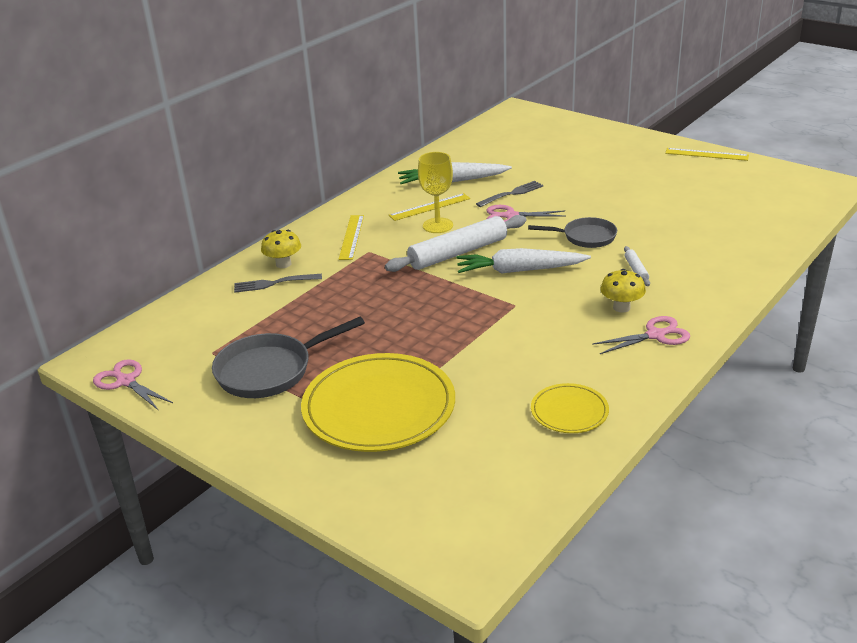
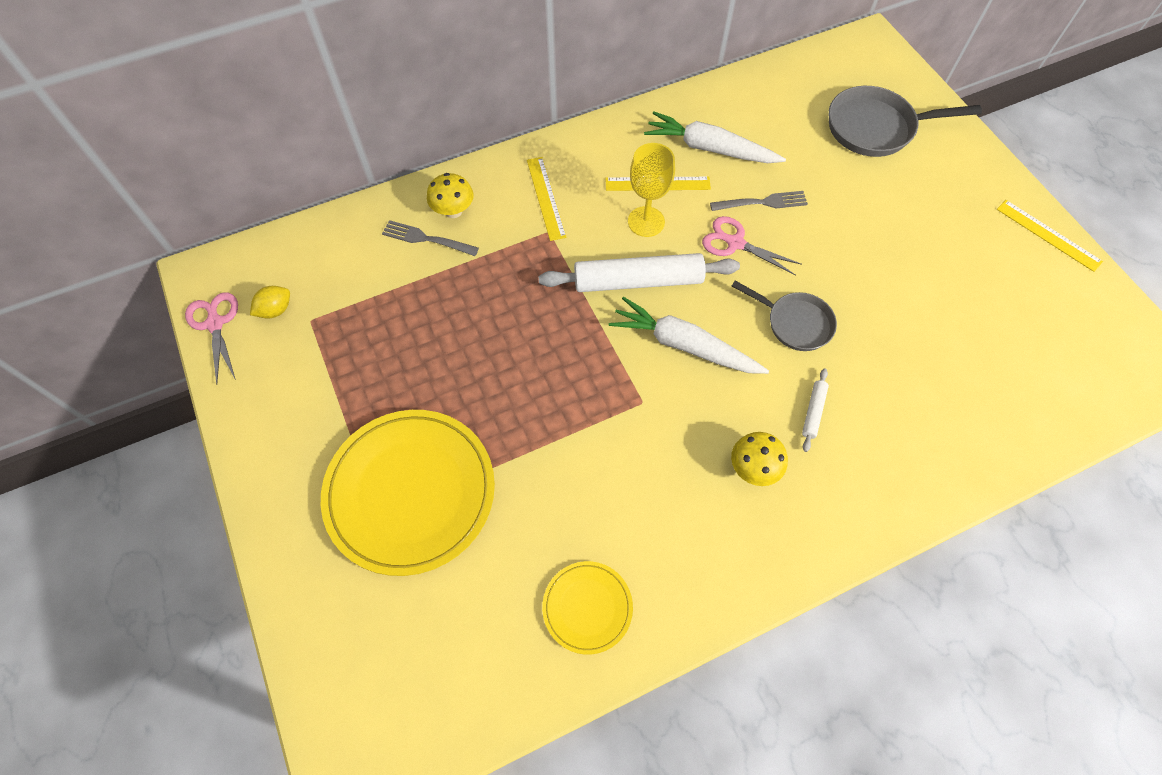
camera: 25 degrees right, 30 degrees up
grey pan [212,317,365,398] -> grey pan moved to [829,86,982,157]
yellow ruler [338,215,364,260] -> yellow ruler turned 45 degrees counterclockwise [527,157,566,241]
pink scissors [592,316,690,354] -> none
none -> yellow lemon [250,286,290,319]

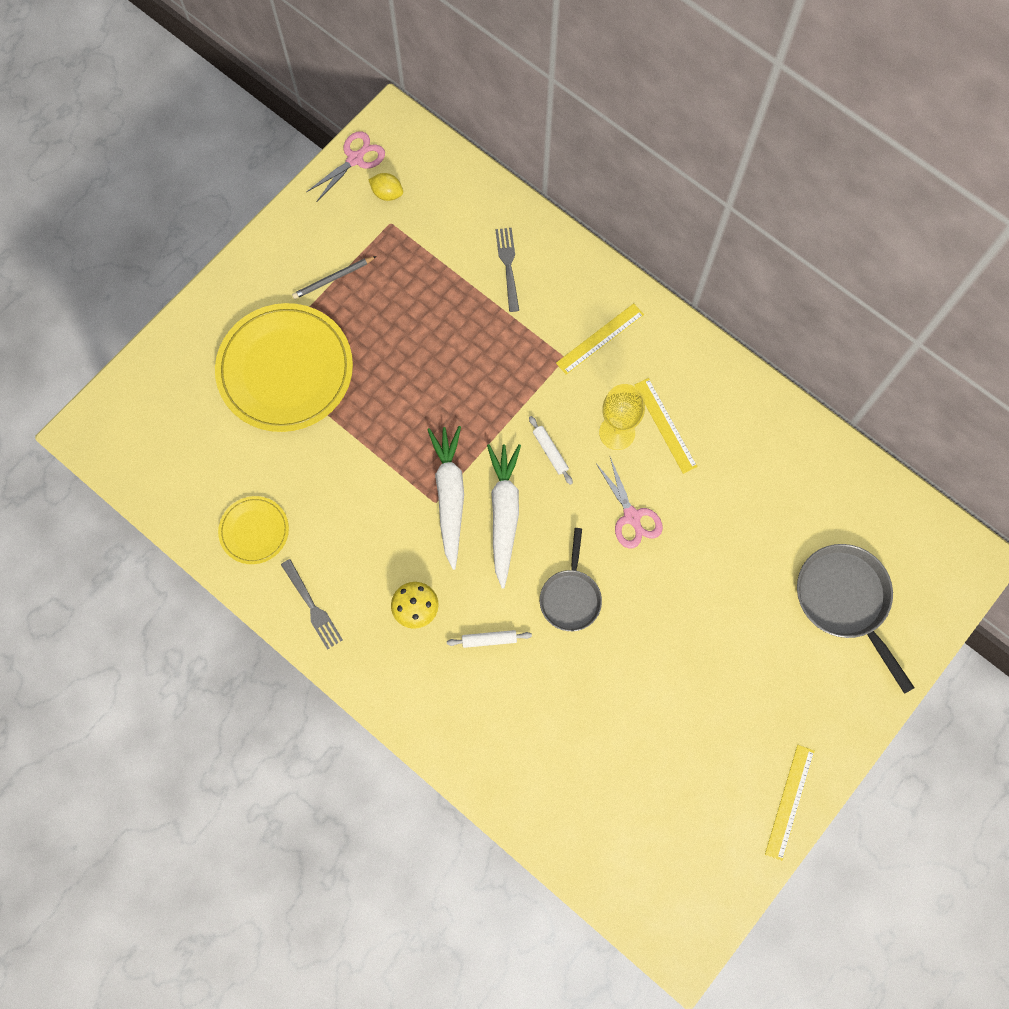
camera: 65 degrees right, 10 degrees up
yellow mushroom [427,173,474,218] -> none
white rolling pin [538,253,740,292] -> white rolling pin [529,416,573,485], size x0.44
white carrot [644,112,786,163] -> white carrot moved to [427,426,464,570]
pink scissors [702,216,802,276] -> pink scissors turned 150 degrees clockwise [596,457,663,548]
grey fork [710,191,808,211] -> grey fork moved to [281,559,343,650]
none -> grey pencil [292,256,376,299]

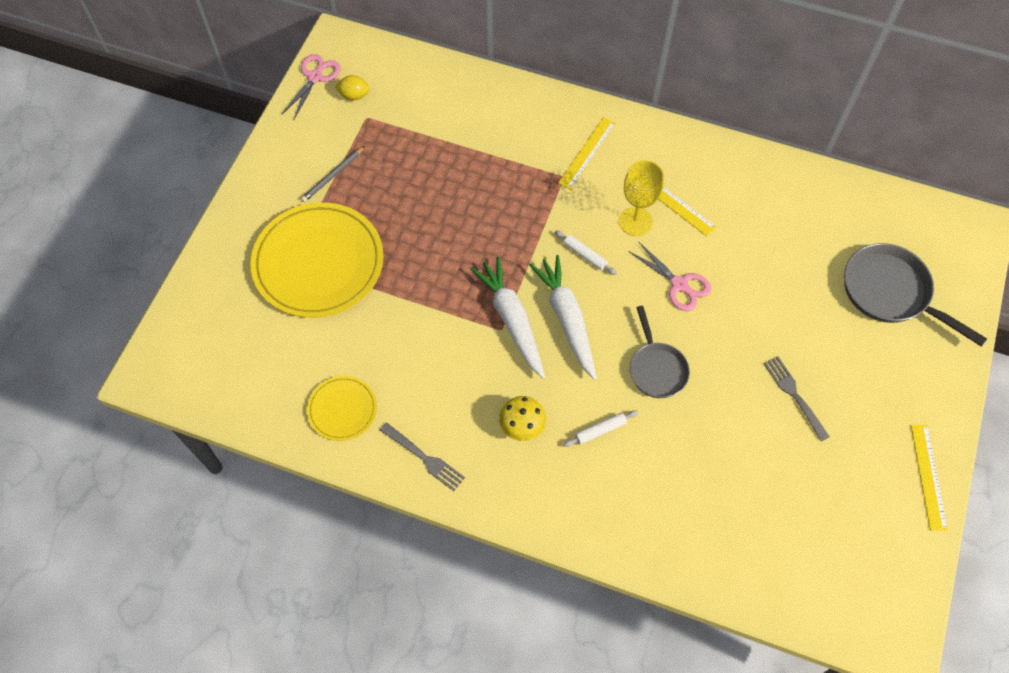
camera: 20 degrees left, 10 degrees down
grey fork [495,228,519,312] -> grey fork moved to [763,356,830,441]

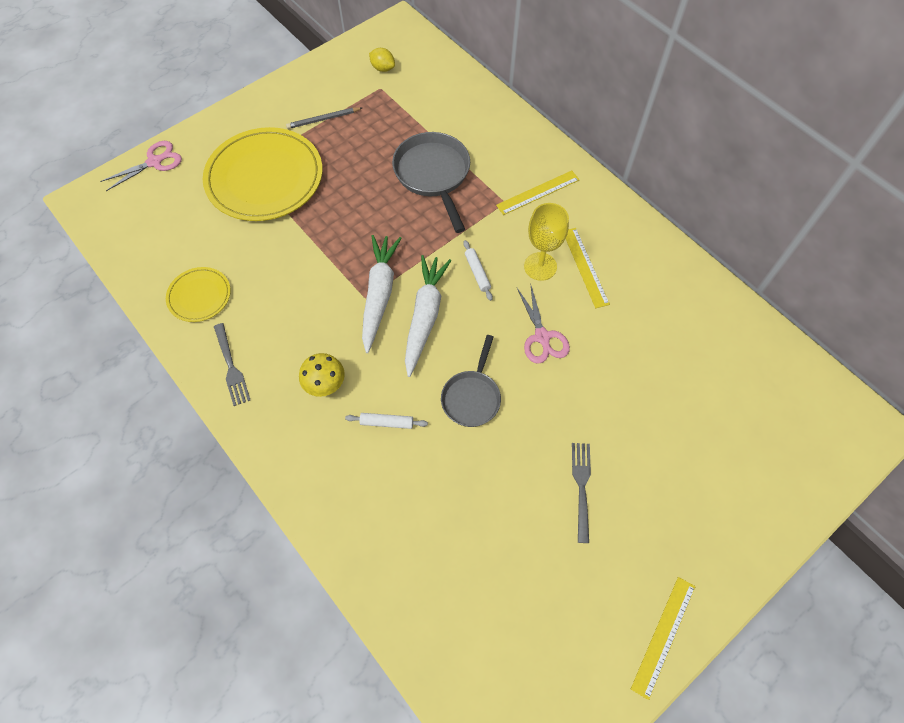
camera: 30 degrees right, 0 degrees up
pink scissors [282,54,341,119] -> pink scissors moved to [100,141,182,191]
grey pan [844,243,987,346] -> grey pan moved to [392,132,470,233]

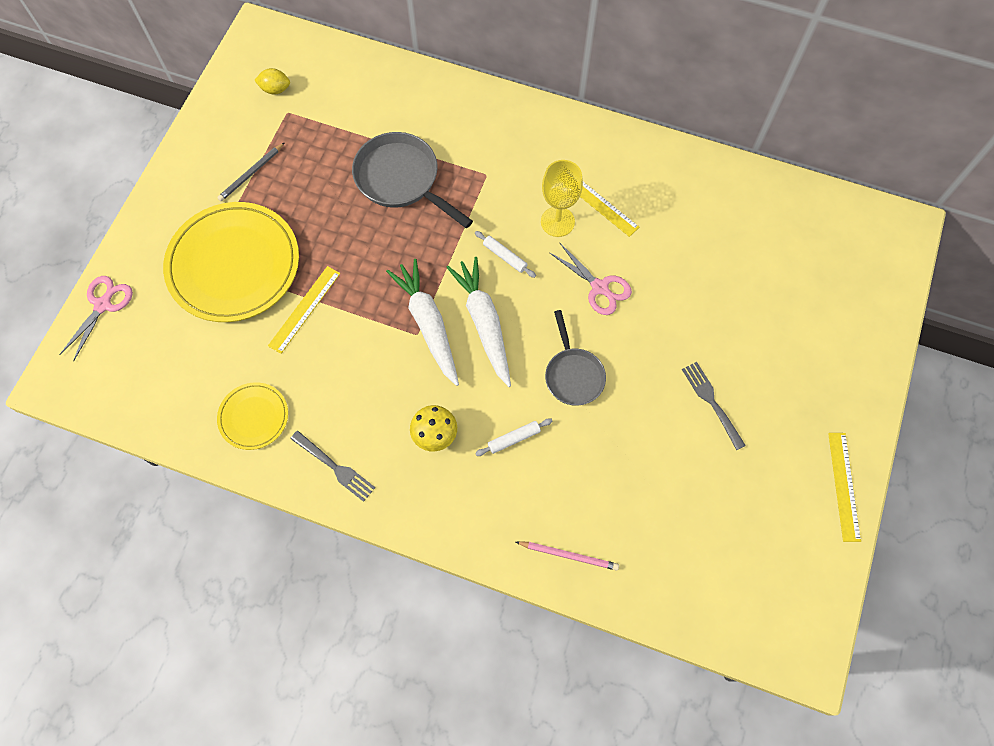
camera: 30 degrees left, 5 degrees up
yellow ruler [496,171,580,215] -> yellow ruler moved to [268,266,340,354]
none -> pink pencil [516,541,619,571]

